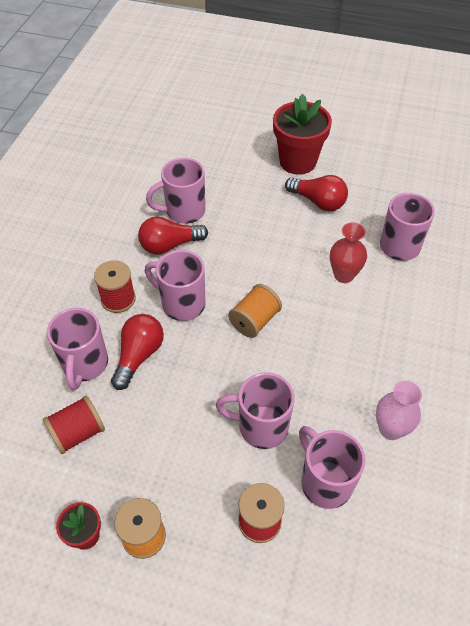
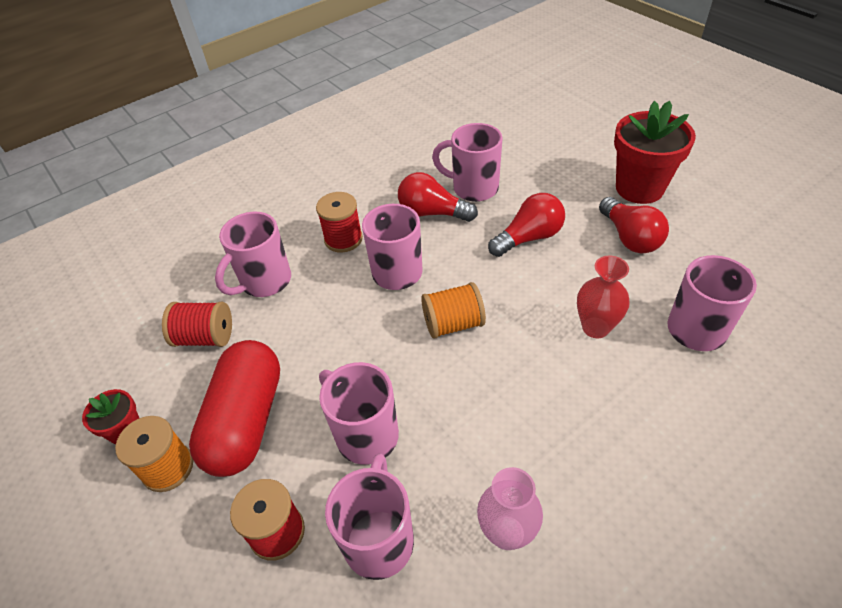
camera: 40 degrees right, 5 degrees down
red light bulb [111,314,164,390] -> red light bulb moved to [488,193,565,257]
none -> red capsule [189,340,280,477]

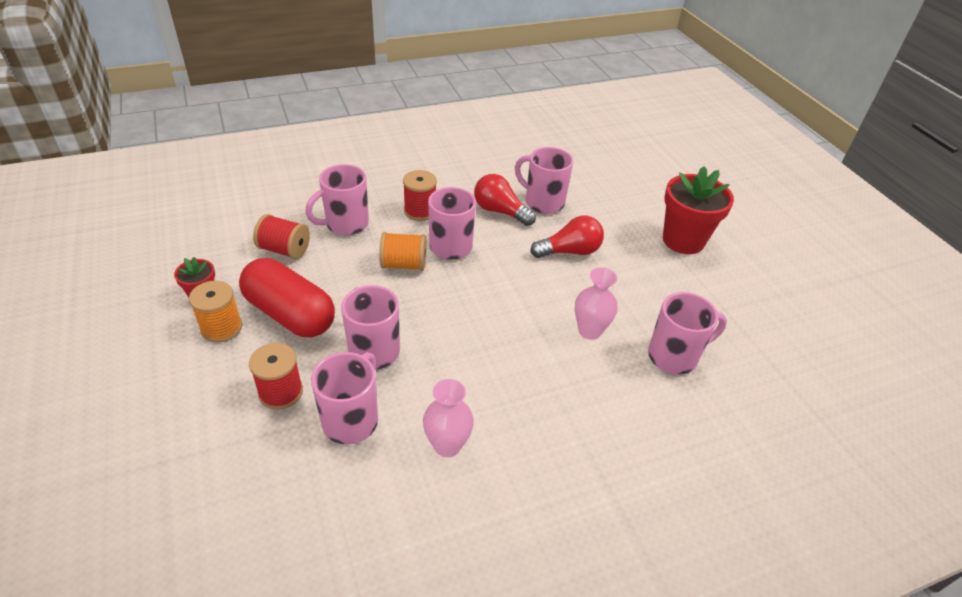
camera: 10 degrees right, 5 degrees down
red capsule [189,340,280,477] -> red capsule turned 75 degrees counterclockwise [239,258,335,337]
orange spool [421,282,486,339] -> orange spool moved to [379,232,426,271]
red vase [577,256,630,338] -> pink vase [575,267,618,340]
red light bulb [599,197,669,253] -> none

